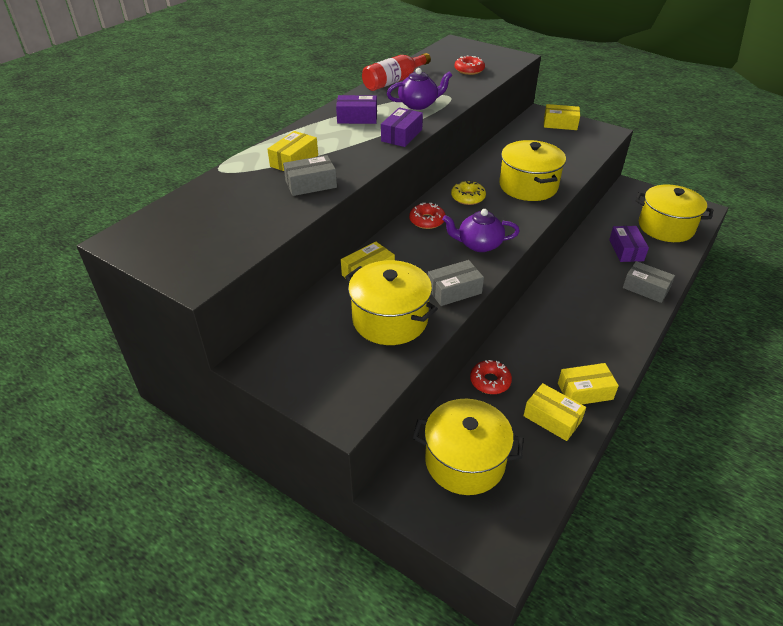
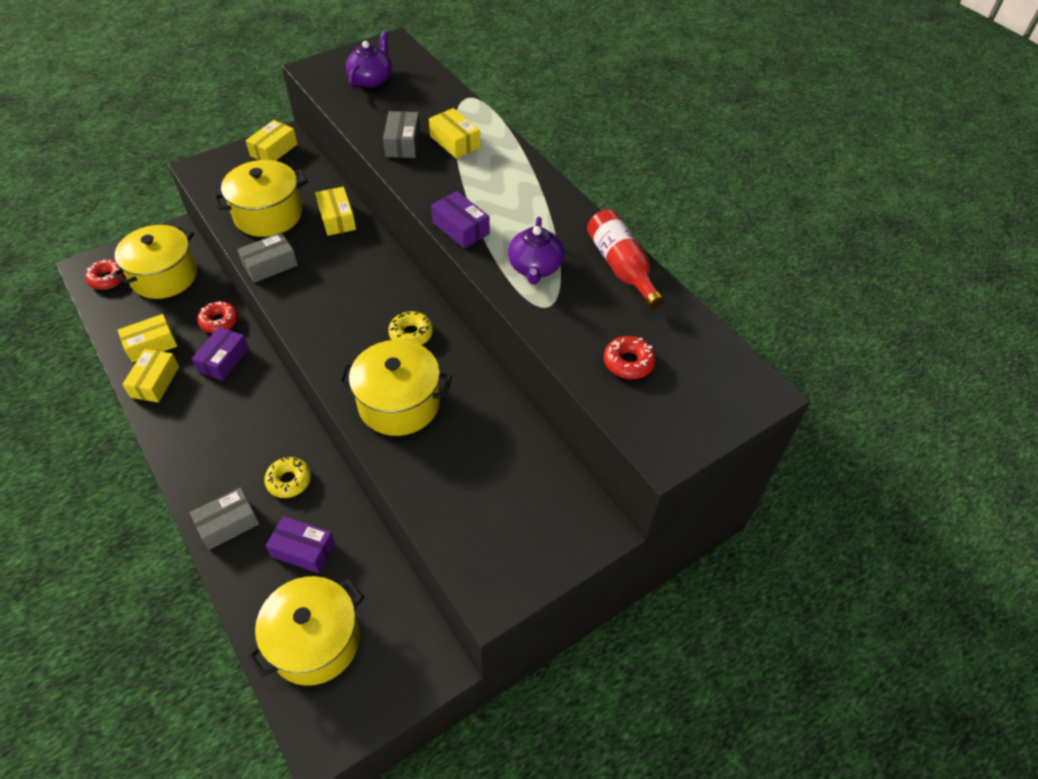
camera: 110 degrees right, 10 degrees up
purple box [336,95,377,124] -> purple box moved to [192,327,249,381]
red donut [409,203,445,229] -> red donut moved to [85,259,125,290]
grey box [428,260,484,306] -> grey box turned 60 degrees clockwise [237,233,298,283]
purple teapot [442,209,520,252] -> purple teapot moved to [346,31,392,89]
yellow box [544,104,580,130] -> yellow box moved to [245,120,297,161]
none -> yellow donut [264,457,311,498]

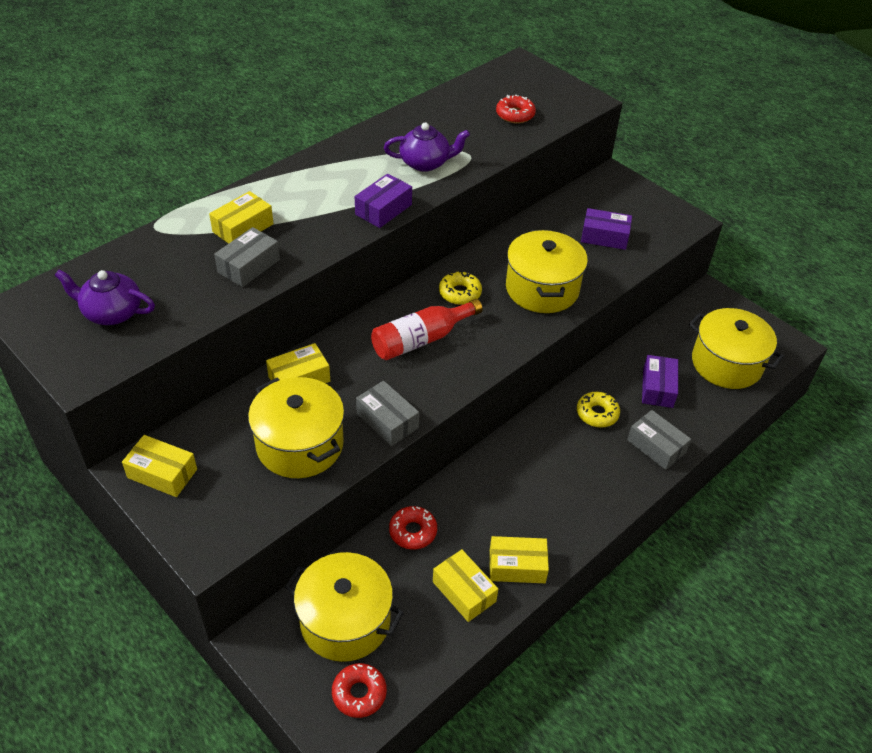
camera: 100 degrees left, 5 degrees down
purple box [192,327,249,381] -> purple box moved to [581,208,632,250]
grey box [383,111,420,158] -> grey box turned 45 degrees counterclockwise [214,227,280,287]
red bottle [587,209,664,309] -> red bottle moved to [371,299,483,360]

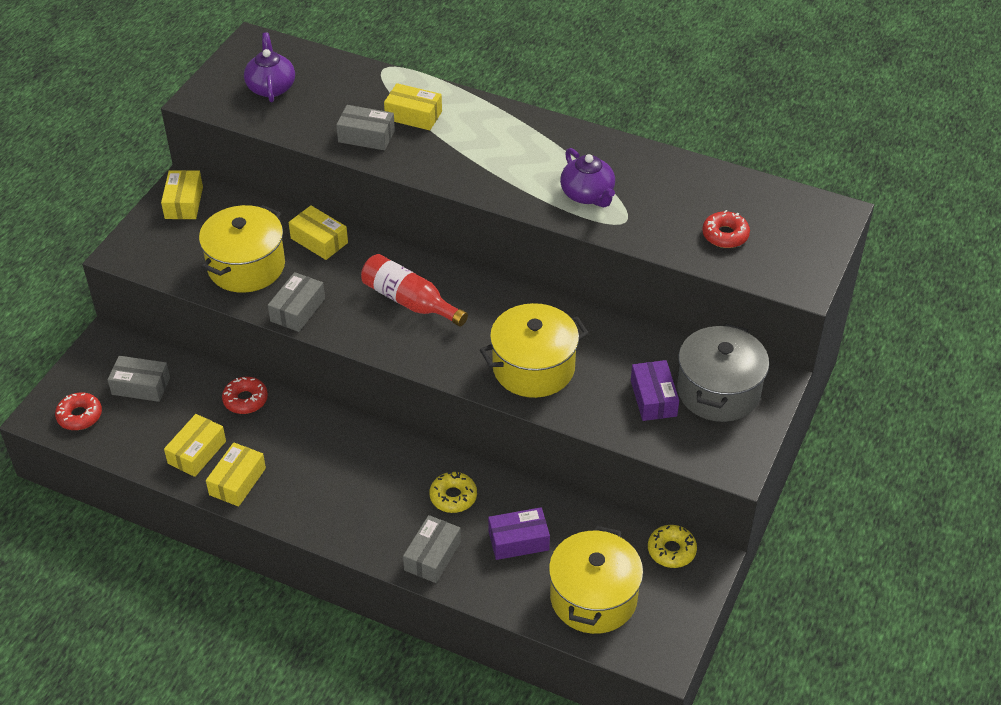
camera: 70 degrees right, 0 degrees up
yellow pot [285,552,404,662] -> grey box [107,356,170,402]
purple box [355,174,412,228] -> none
yellow donut [439,271,482,305] -> yellow donut moved to [648,525,697,568]
yellow box [490,536,549,583] -> yellow box turned 45 degrees clockwise [206,442,266,507]
none -> grey pot [677,323,769,422]

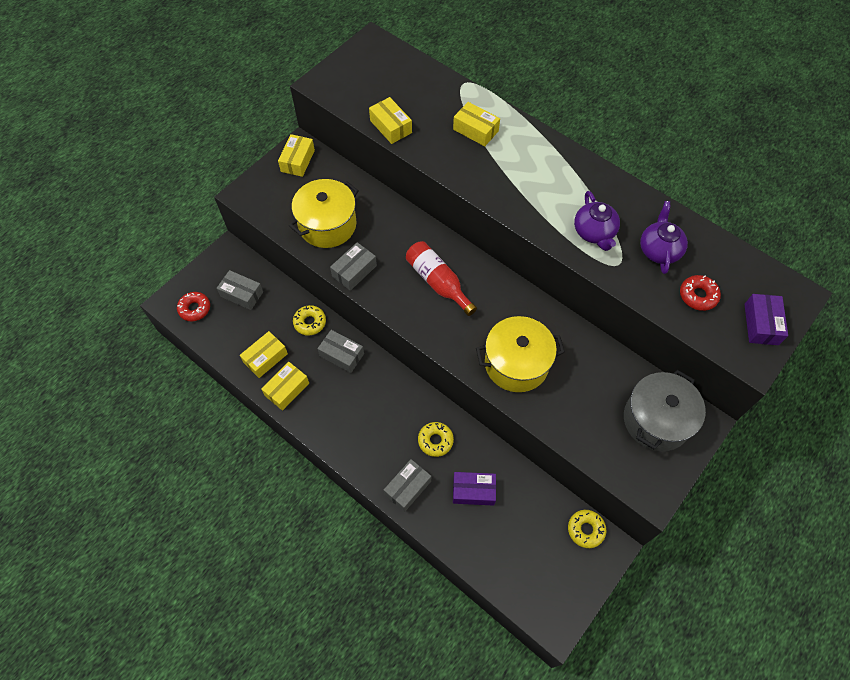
camera: 15 degrees right, 15 degrees up
red donut [222,377,268,414] -> yellow donut [293,305,326,336]
purple teapot [244,32,295,102] -> purple teapot moved to [640,201,688,274]
yellow box [288,205,348,260] -> yellow box moved to [369,97,412,144]
grey box [336,105,395,150] -> grey box moved to [317,330,364,373]
yellow pot [549,526,643,634] -> none
purple box [631,360,679,421] -> purple box moved to [744,294,788,345]

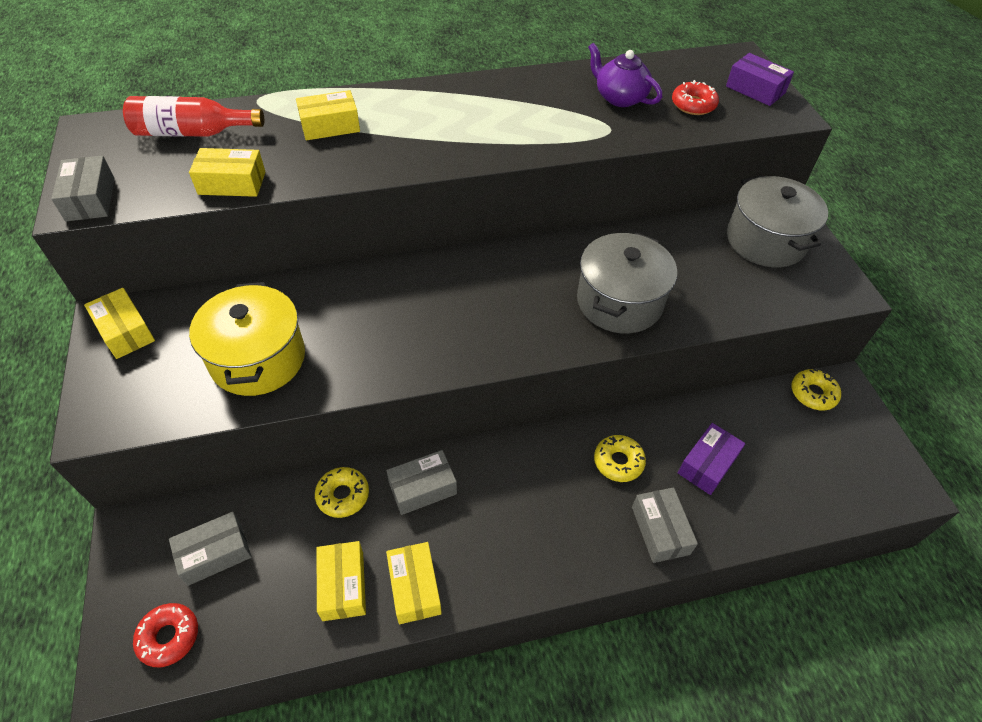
camera: 55 degrees left, 10 degrees down
grey box [330,242,377,291] -> grey box moved to [51,156,115,221]
red bottle [406,241,477,316] -> red bottle moved to [123,96,264,137]
yellow pot [476,316,565,392] -> grey pot [577,233,677,333]
purple teapot [574,191,620,251] -> none

